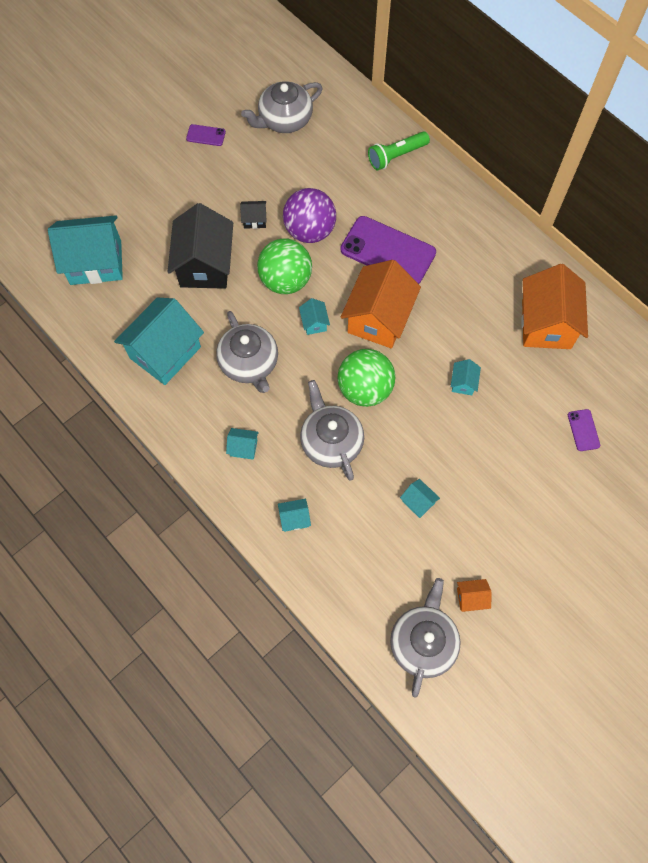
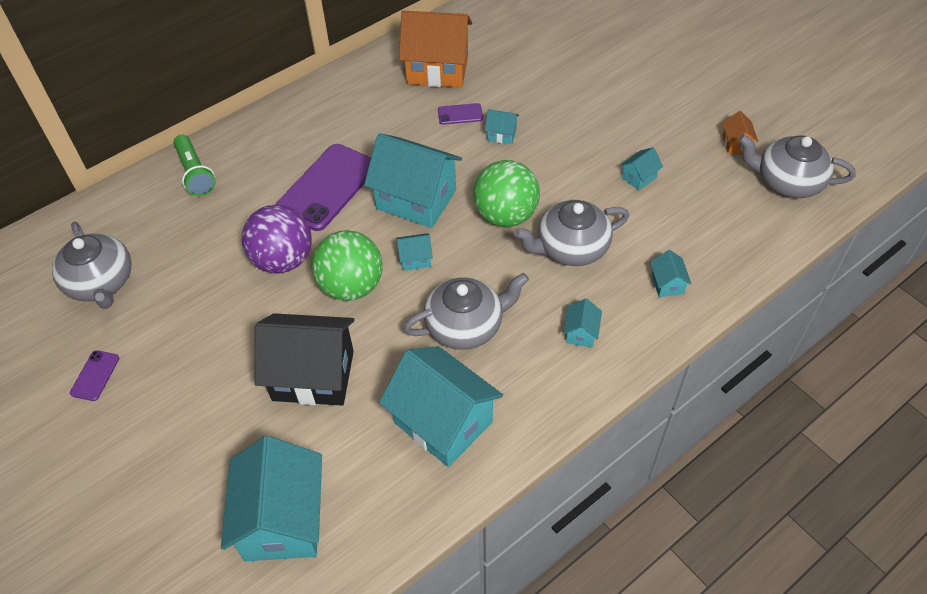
camera: 85 degrees left, 15 degrees down
black house [240,201,267,229] -> none
orange house [341,260,421,348] -> turquoise house [364,133,462,228]
purple phone [568,409,600,451] -> purple phone moved to [438,103,483,125]

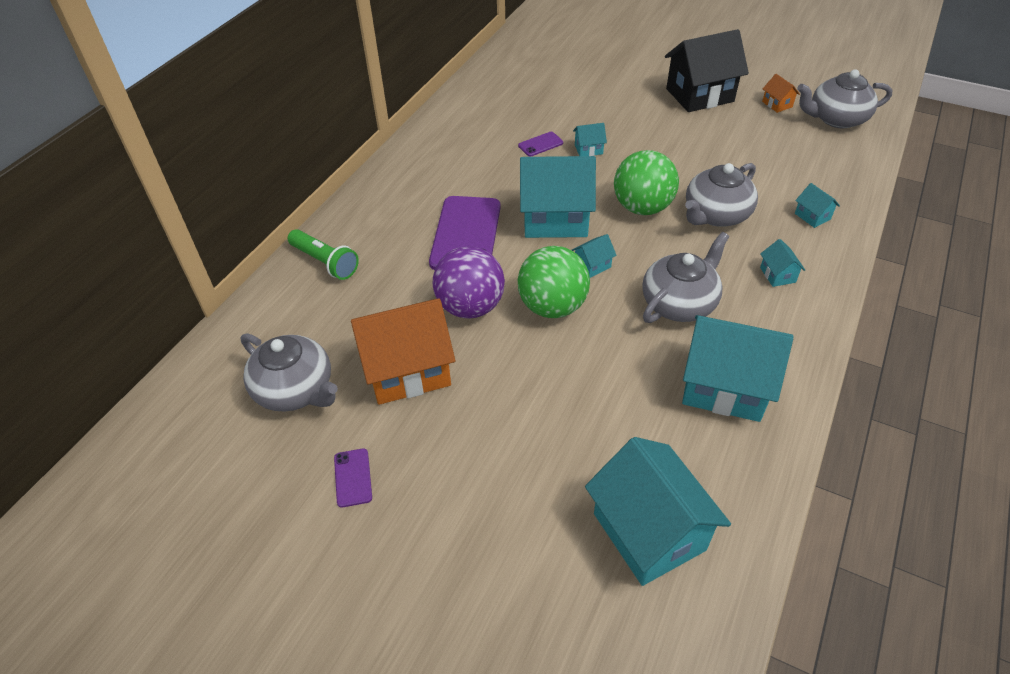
camera: 25 degrees left, 5 degrees down
black house [255,313,355,406] -> black house moved to [665,29,749,112]
orange house [399,11,472,88] -> orange house moved to [351,298,455,405]
turquoise house [620,147,663,190] -> none

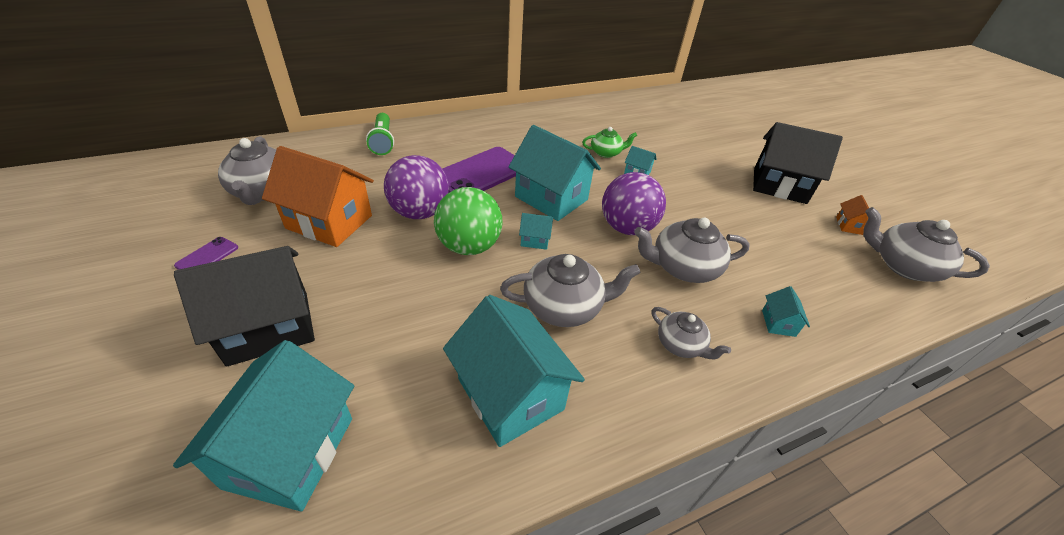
camera: 35 degrees right, 5 degrees down
purple phone [518,132,563,157] -> green teapot [582,127,637,158]
green ball [614,150,679,215] -> purple ball [602,172,666,235]
turquoise house [760,239,805,287] -> grey teapot [652,307,731,359]
none -> black house [174,246,315,367]

